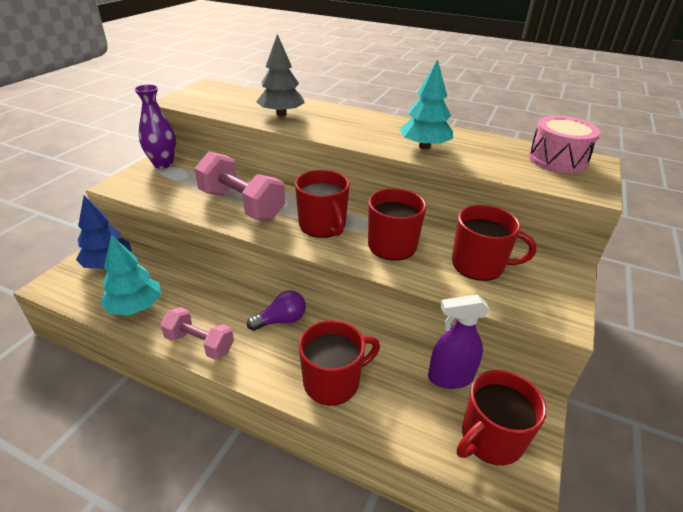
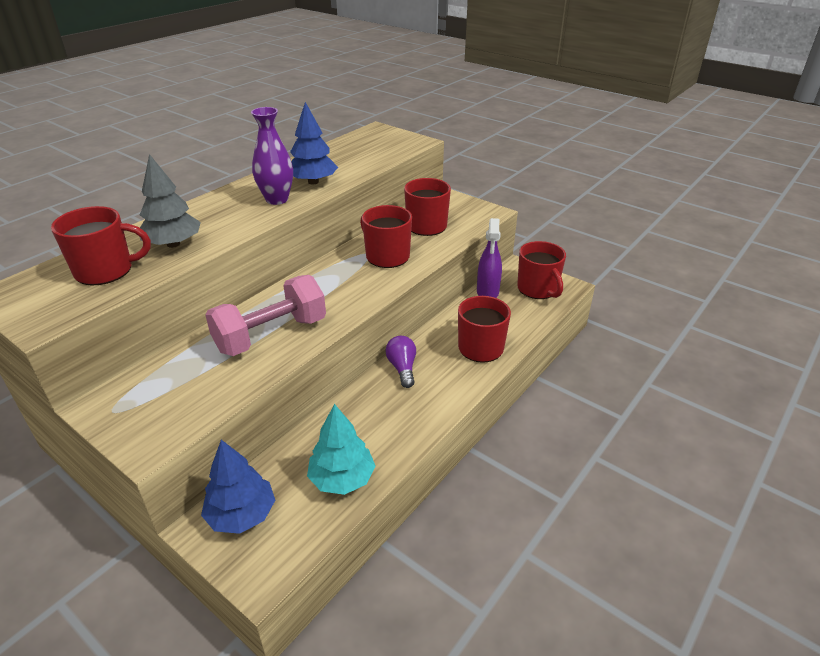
camera: 75 degrees left, 0 degrees up
purple vase [134,84,176,169] -> purple vase moved to [251,107,293,205]
pink dumbbell [160,307,234,360] -> none
red mug [295,170,350,238] -> red mug moved to [51,206,151,285]
turquoise tree [399,59,453,149] -> blue tree [290,102,338,185]
pink drum [528,116,601,173] -> none

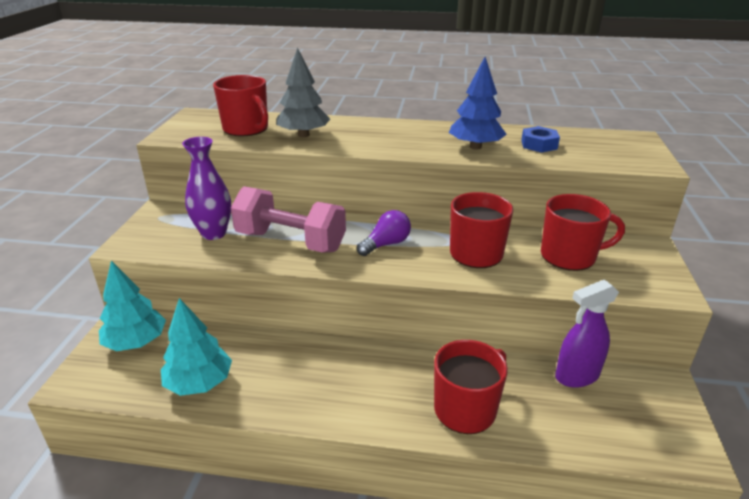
camera: 60 degrees right, 5 degrees down
blue tree [201,440,275,534] -> turquoise tree [99,261,166,351]
purple vase [251,107,293,205] -> purple vase moved to [182,137,231,240]
purple light bulb [385,336,416,388] -> purple light bulb moved to [357,210,411,256]
red mug [517,241,566,299] -> none
none -> blue nut [521,126,560,153]

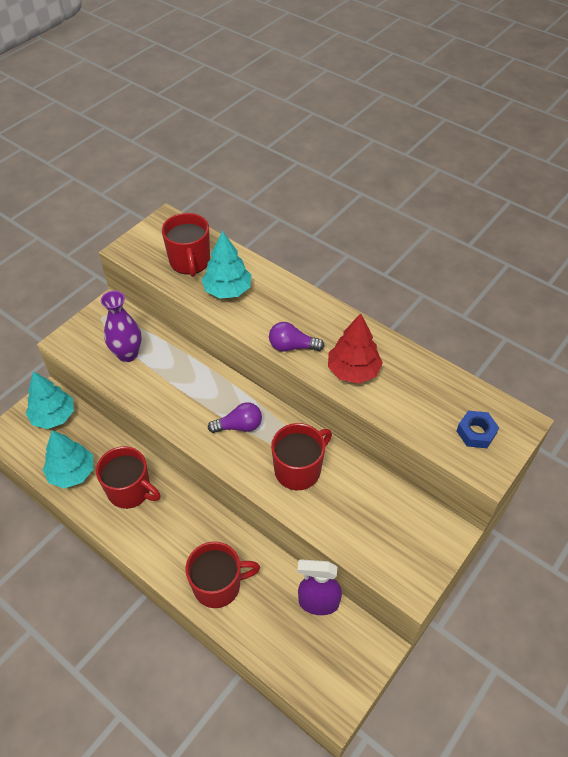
camera: 30 degrees right, 20 degrees up
pink dumbbell [231,186,346,253] -> none
grey tree [276,47,330,137] -> turquoise tree [201,231,251,299]
blue tree [449,57,507,149] -> red tree [328,313,383,384]
blue nut [521,126,560,153] -> blue nut moved to [456,411,499,448]
red mug [541,194,625,271] -> red mug moved to [96,446,161,509]
none -> purple light bulb [269,322,325,352]

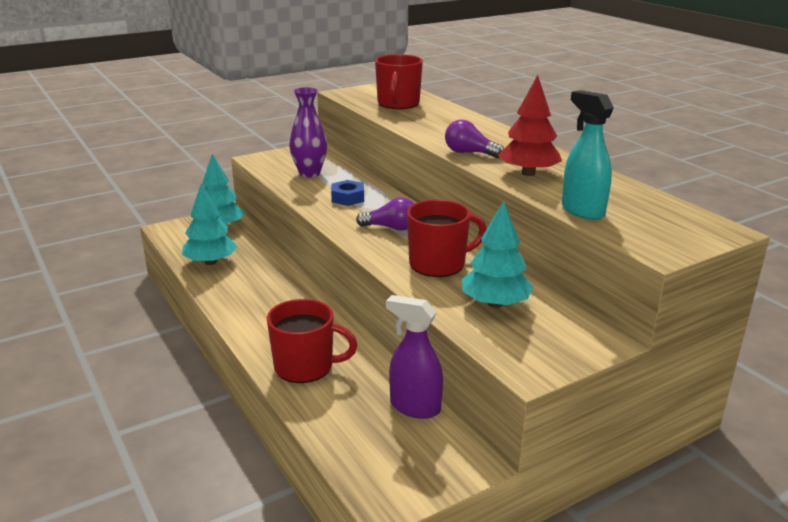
camera: 20 degrees right, 25 degrees down
red mug [96,446,161,509] -> none
turquoise tree [201,231,251,299] -> turquoise tree moved to [462,201,534,308]
blue nut [456,411,499,448] -> blue nut moved to [331,180,364,206]
none -> turquoise spray bottle [562,90,614,220]

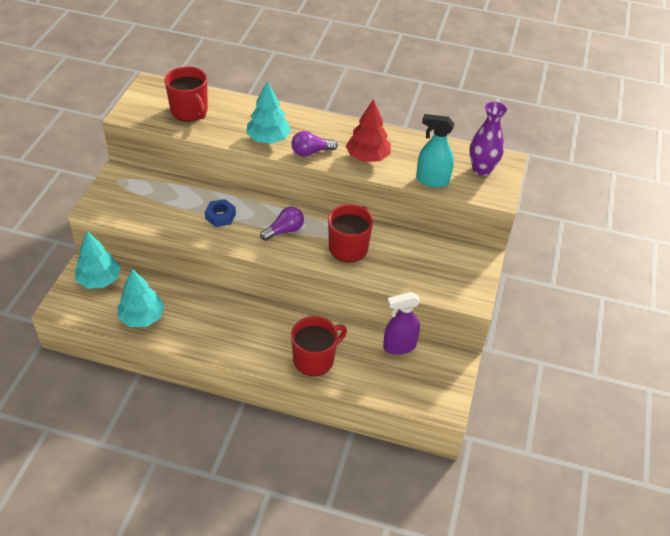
camera: 45 degrees left, 20 degrees up
purple vase [289,87,327,178] -> purple vase moved to [469,102,507,176]
turquoise tree [462,201,534,308] -> turquoise tree moved to [246,81,291,144]

